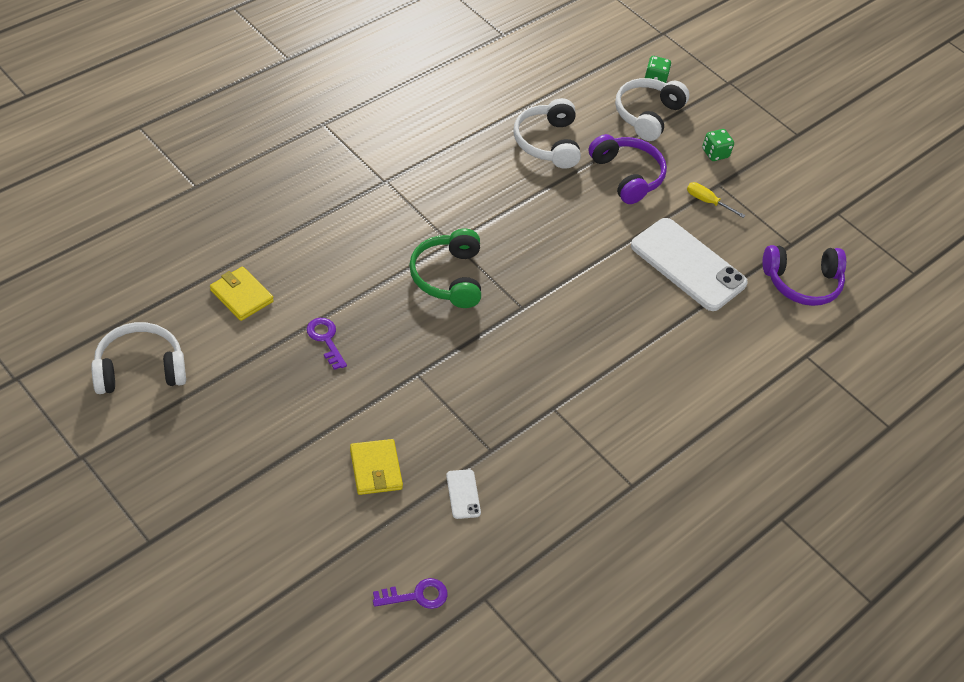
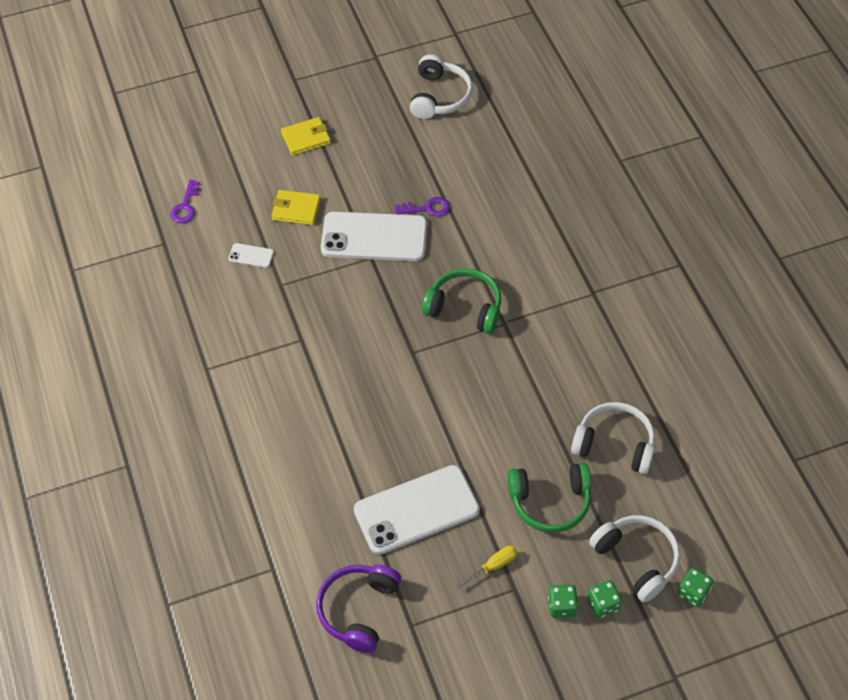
camera: 120 degrees right, 5 degrees up
yellow wallet [210,267,274,321] -> yellow wallet moved to [281,117,331,156]
purple headphones [588,134,667,204] -> green headphones [508,463,592,533]
none -> white phone [321,212,427,261]
none -> green dice [588,580,622,618]

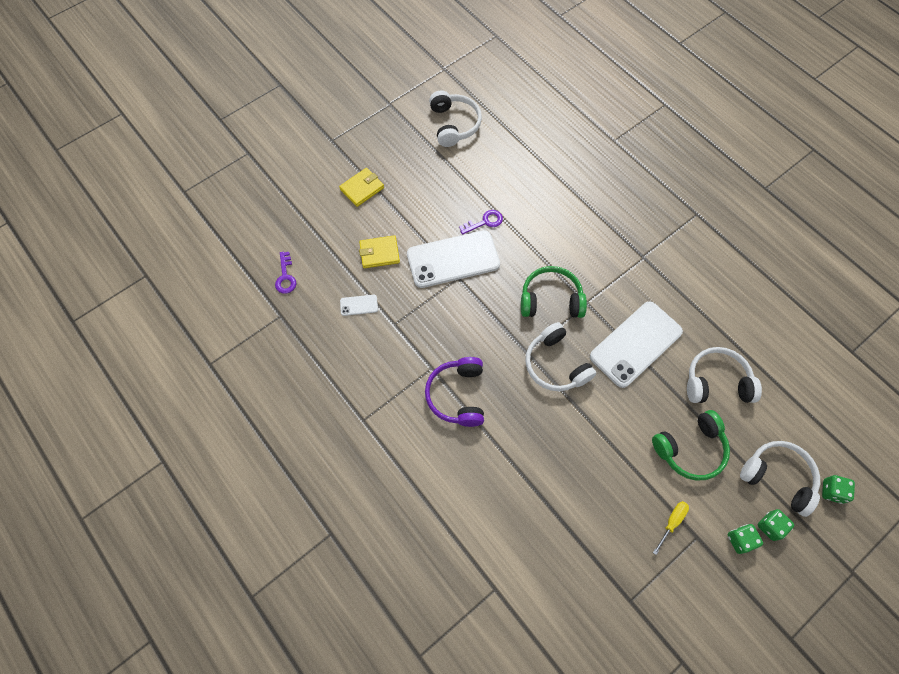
camera: 20 degrees left, 10 degrees up
purple headphones [316,564,401,653] -> purple headphones moved to [425,357,484,427]
white phone [354,465,480,555] -> white phone moved to [590,301,683,388]
none -> white headphones [525,322,596,391]

